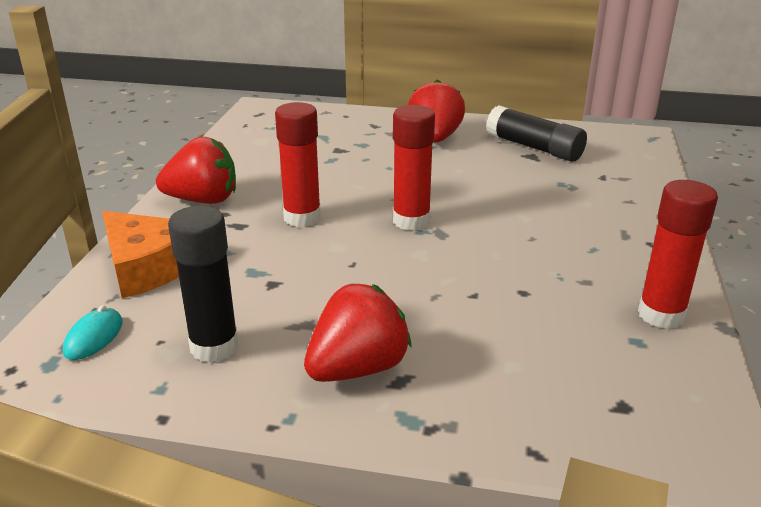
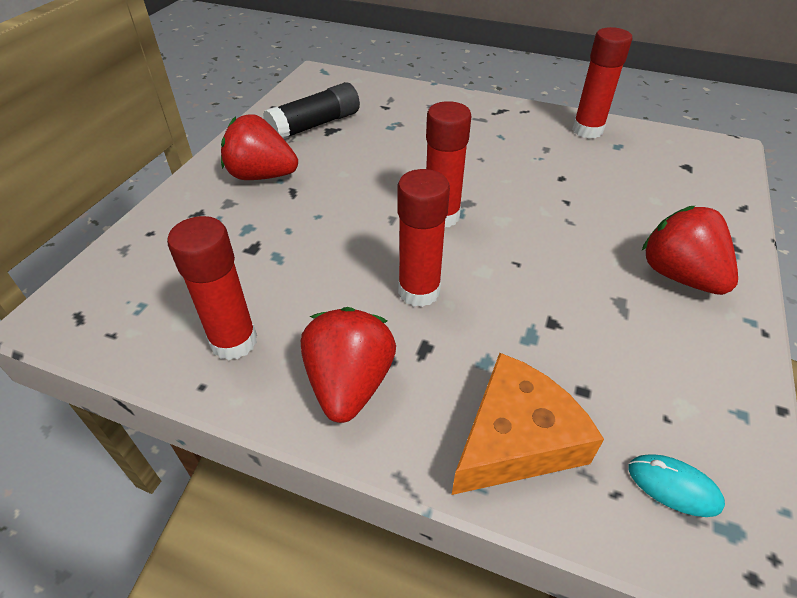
camera: 80 degrees left, 15 degrees up
black glue stick [168,206,239,363] -> none
none -> red glue stick [167,216,257,360]

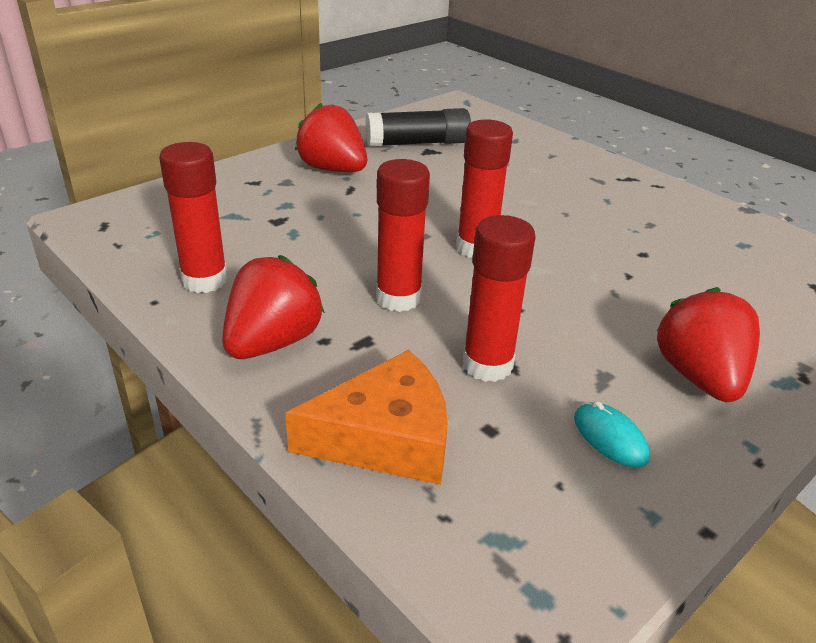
camera: 25 degrees right, 10 degrees down
red glue stick [572,27,633,139] -> red glue stick moved to [463,215,536,382]
turquoise mouse [629,454,725,517] -> turquoise mouse moved to [574,401,650,468]

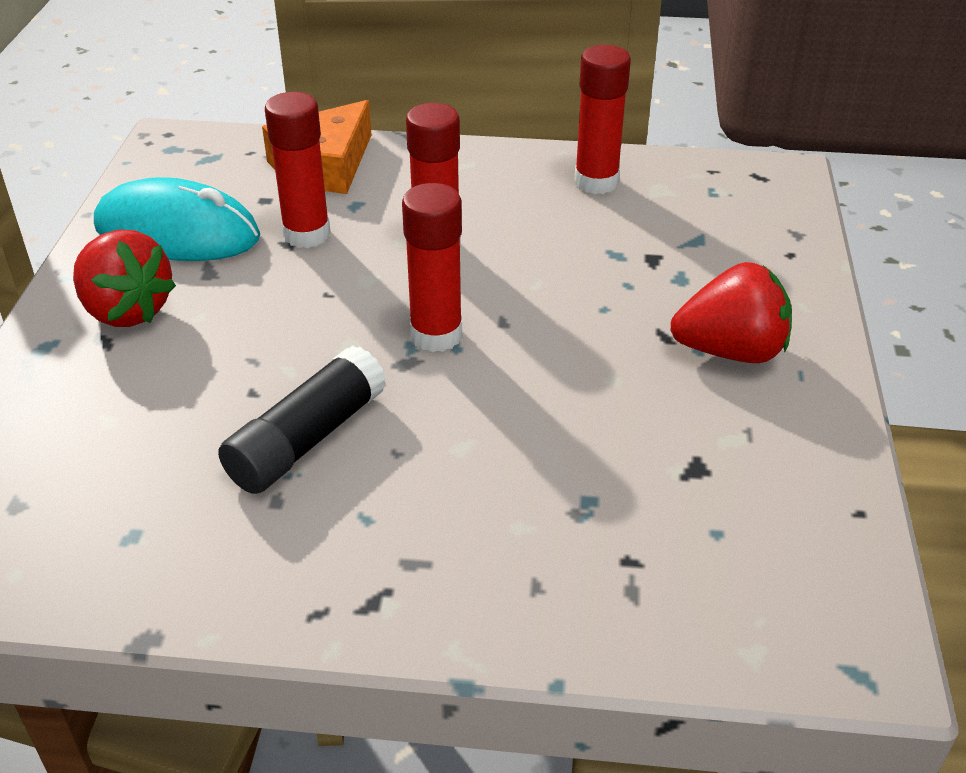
camera: 140 degrees right, 5 degrees up
red strawberry [222,255,325,359] -> none
black glue stick [365,108,471,147] -> black glue stick moved to [218,345,386,494]
turquoise mouse [574,401,650,468] -> turquoise mouse [94,177,260,261], size x2.31

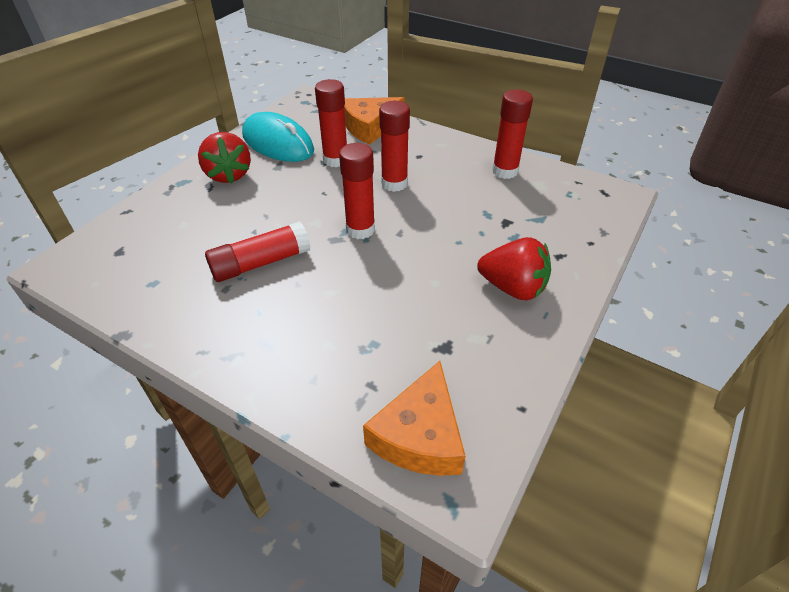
camera: 25 degrees right, 5 degrees up
black glue stick [218,345,386,494] -> red glue stick [205,221,311,282]
none -> orange cheese [363,361,466,476]

